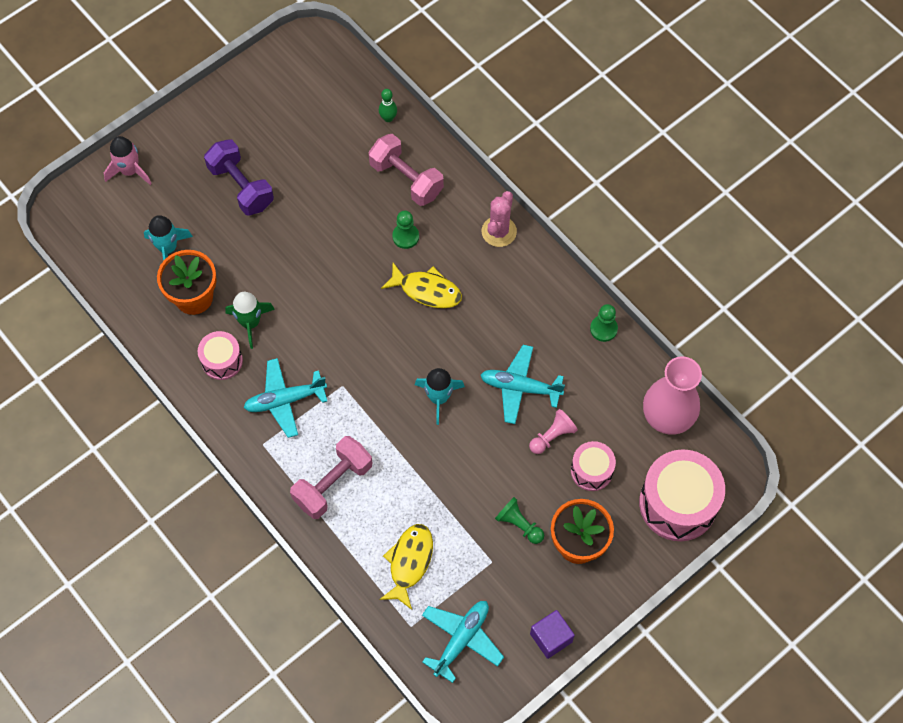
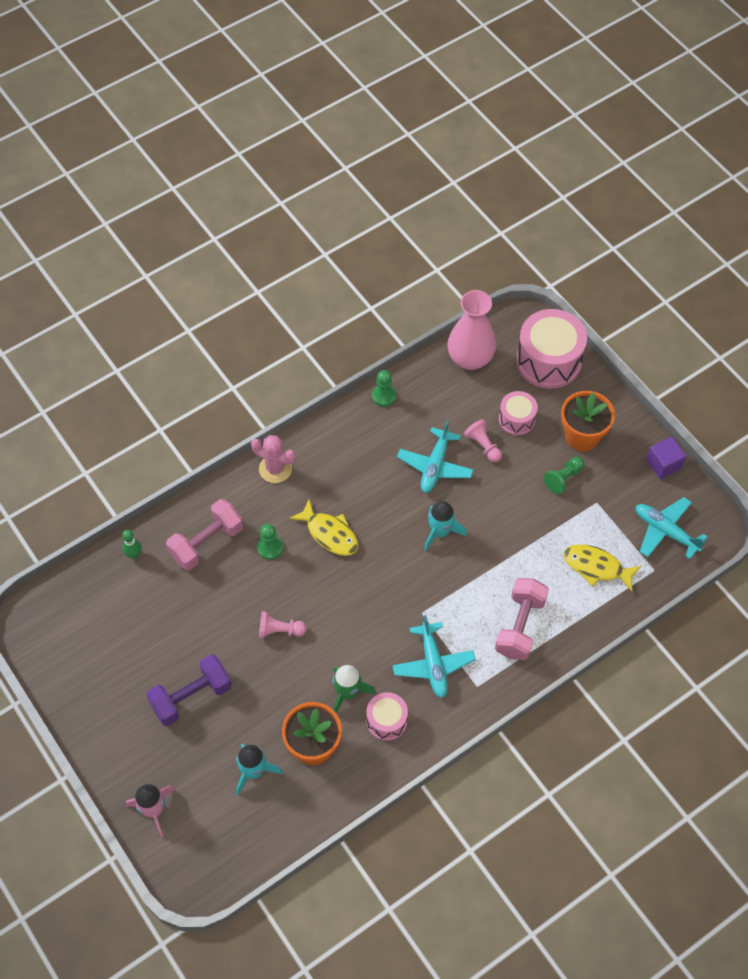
camera: 85 degrees left, 5 degrees down
pink dumbbell [290,436,372,519] -> pink dumbbell turned 60 degrees clockwise [495,578,549,660]
yellow fish [381,263,462,308] -> yellow fish turned 105 degrees clockwise [289,499,358,556]
none -> pink pawn [259,611,307,638]

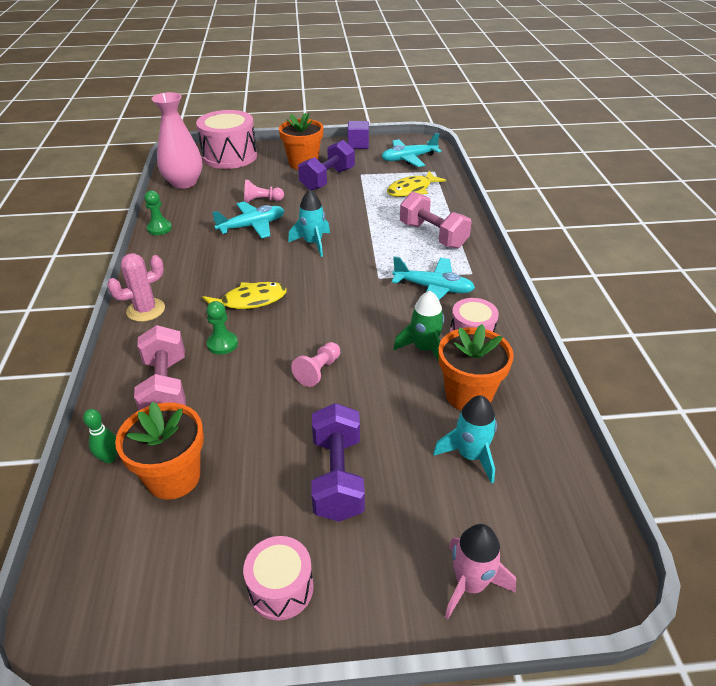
camera: 60 degrees left, 20 degrees down
turquoise plane [397,420,473,493] -> turquoise plane turned 75 degrees counterclockwise [212,201,284,238]
pink drum [499,391,538,435] -> pink drum moved to [243,536,314,620]
green pawn [544,457,584,494] -> purple dumbbell [298,140,355,191]
none -> orange flower pot [115,401,204,500]

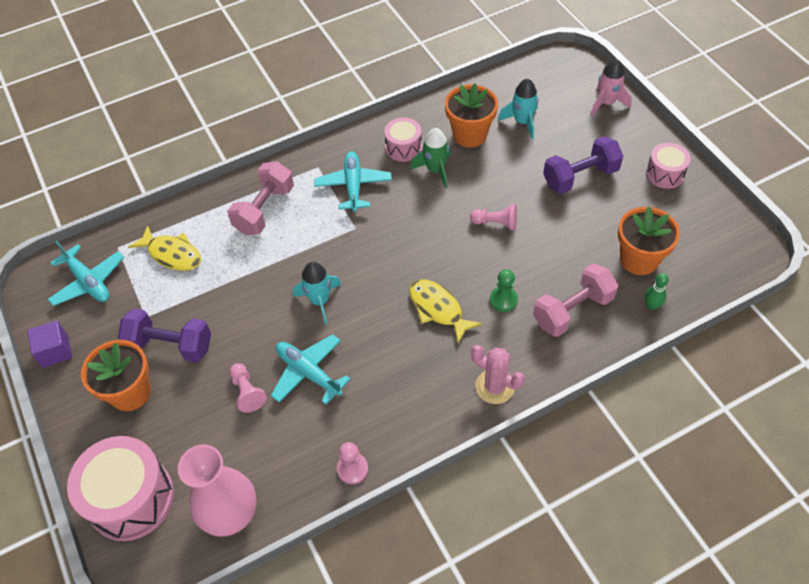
camera: 110 degrees left, 15 degrees up
green pawn [144,190,172,235] -> pink pawn [337,442,368,484]

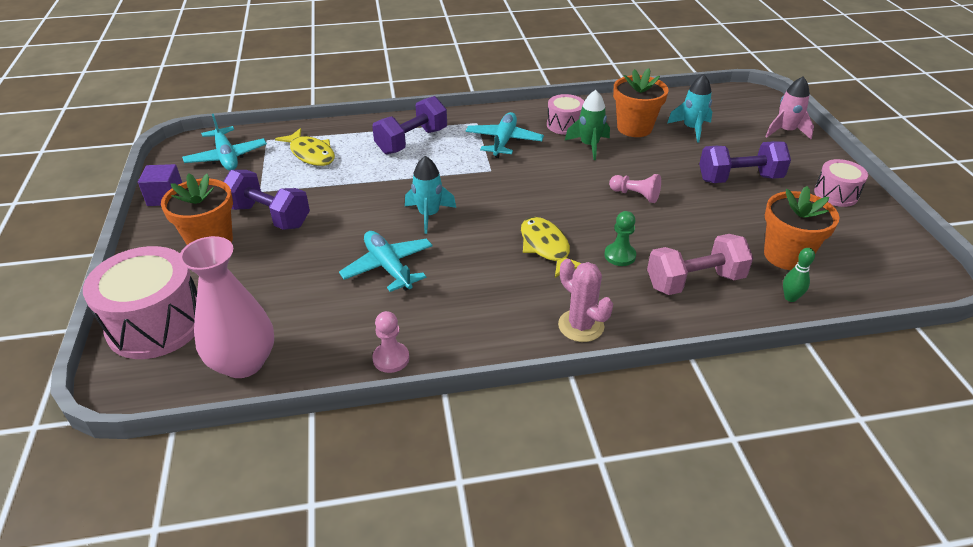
camera: 15 degrees right, 15 degrees down
pink dumbbell [227,161,294,235] -> purple dumbbell [372,96,447,154]
pink pawn [230,363,267,413] -> none

